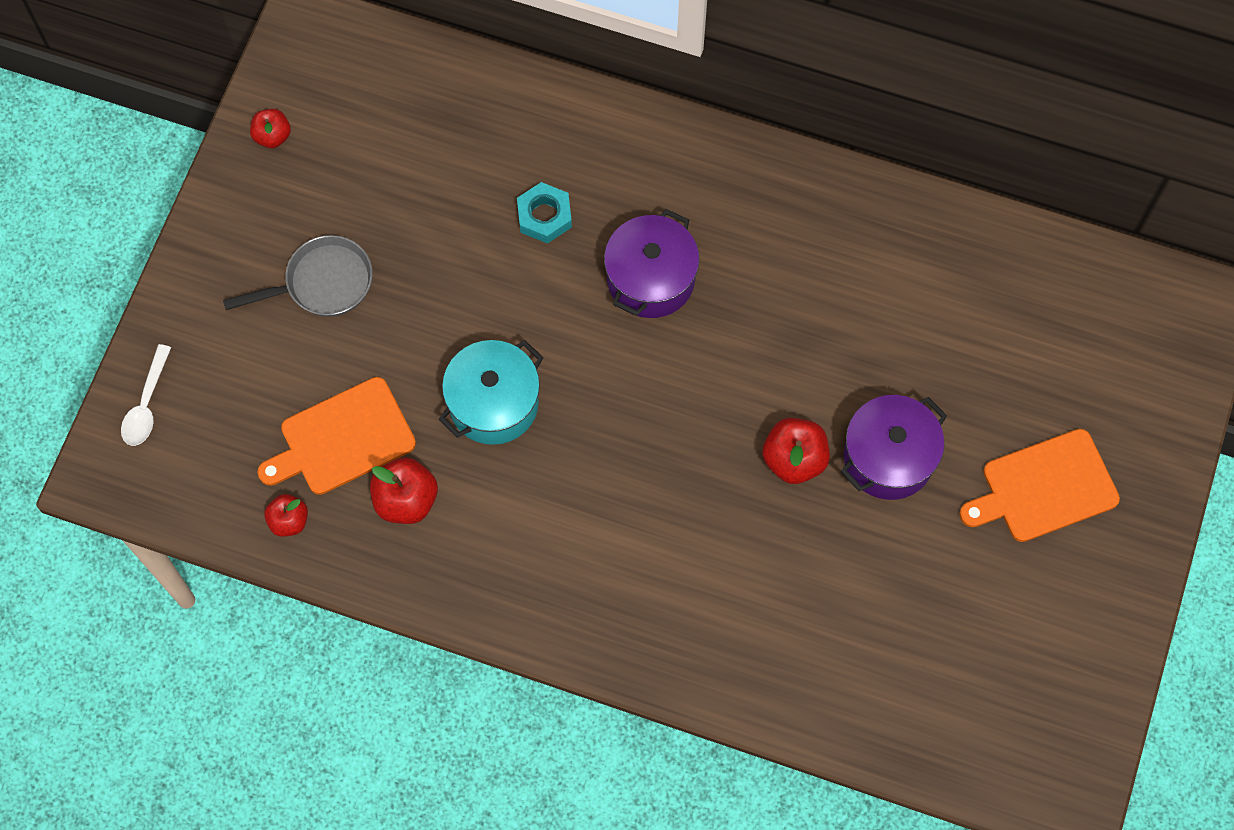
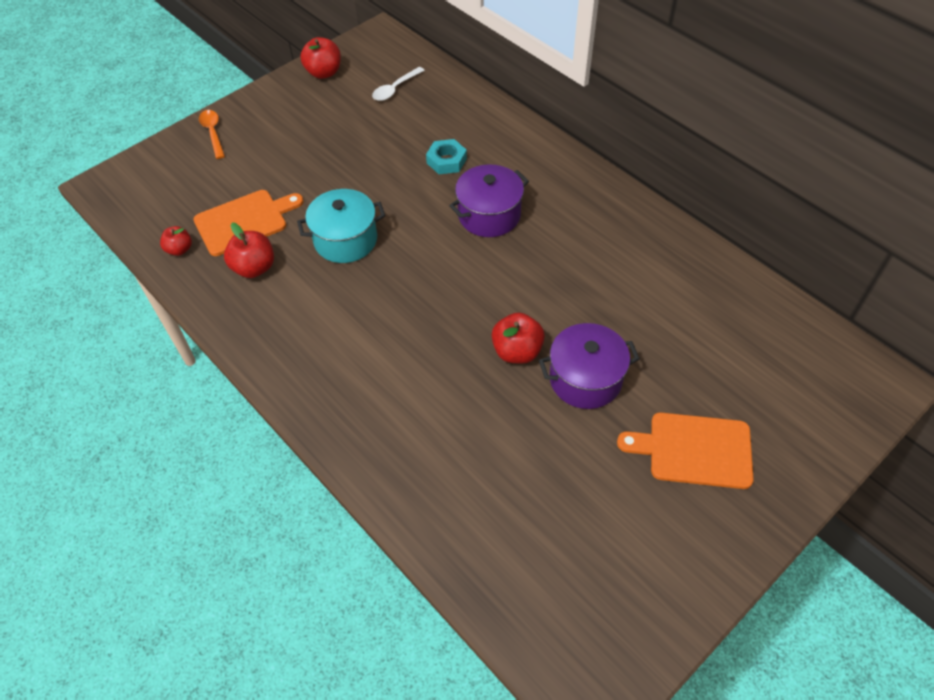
camera: 30 degrees right, 15 degrees down
white spoon [121,344,171,446] -> white spoon moved to [372,67,425,101]
grey pan [223,235,373,317] -> none
red apple [250,109,291,148] -> red apple [300,37,341,79], size x1.57
orange cutting board [257,377,416,495] -> orange cutting board turned 150 degrees clockwise [194,190,304,256]
none -> orange spoon [199,110,225,159]

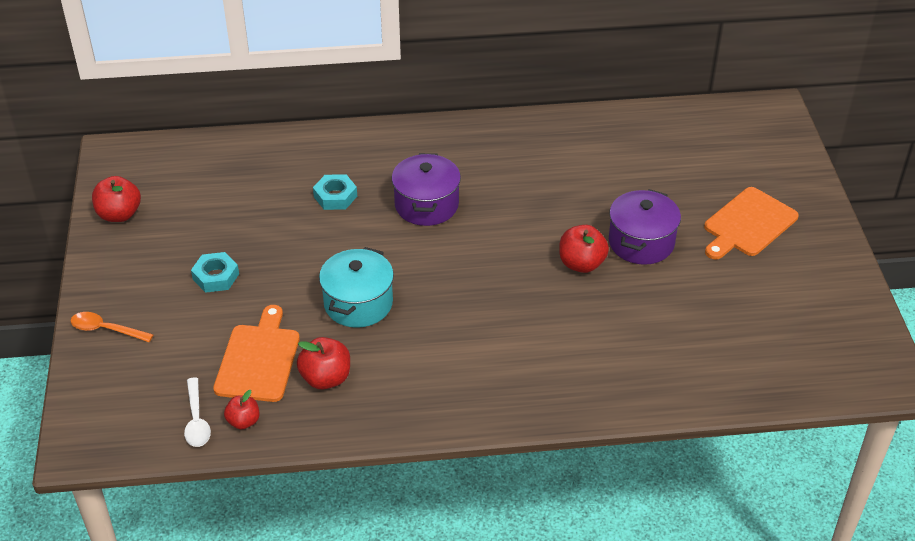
camera: 55 degrees left, 10 degrees down
white spoon [372,67,425,101] -> white spoon moved to [184,378,211,447]
none -> turquoise nut [191,252,239,293]

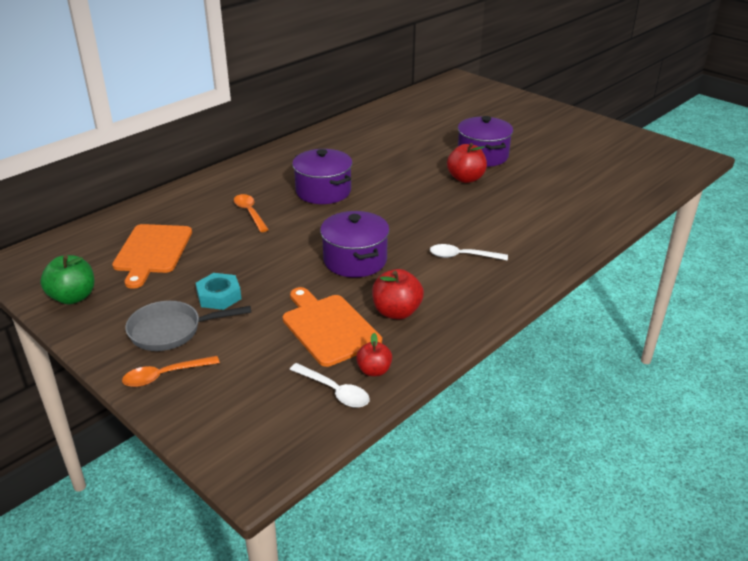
camera: 40 degrees left, 10 degrees down
red apple [92,176,141,222] -> green apple [40,255,94,305]
turquoise nut [313,174,357,210] -> orange spoon [234,194,269,232]
turquoise pot [319,247,394,328] -> purple pot [320,211,390,278]
orange cutting board [704,187,799,259] -> orange cutting board moved to [112,224,192,289]
none -> grey pan [125,301,251,351]
none -> white spoon [430,244,508,261]

